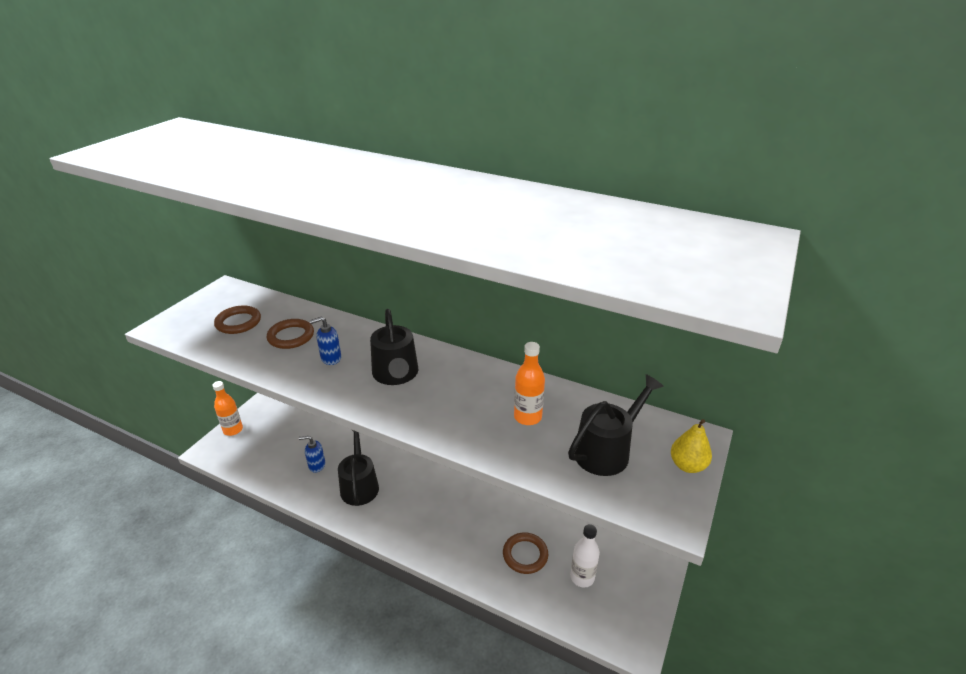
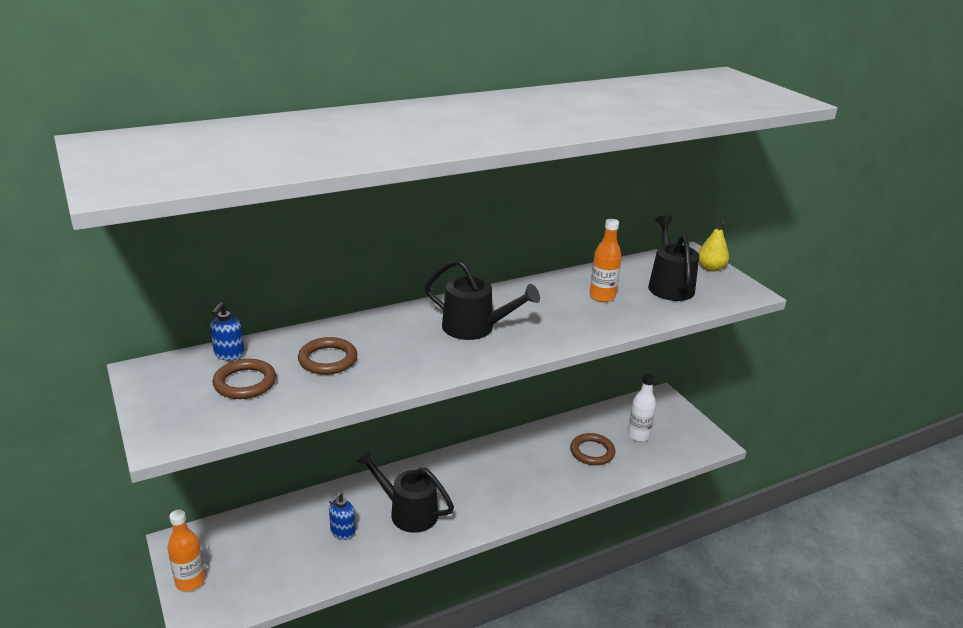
camera: 55 degrees left, 5 degrees down
blue soap dispenser [309,316,341,365] -> blue soap dispenser moved to [210,302,244,360]

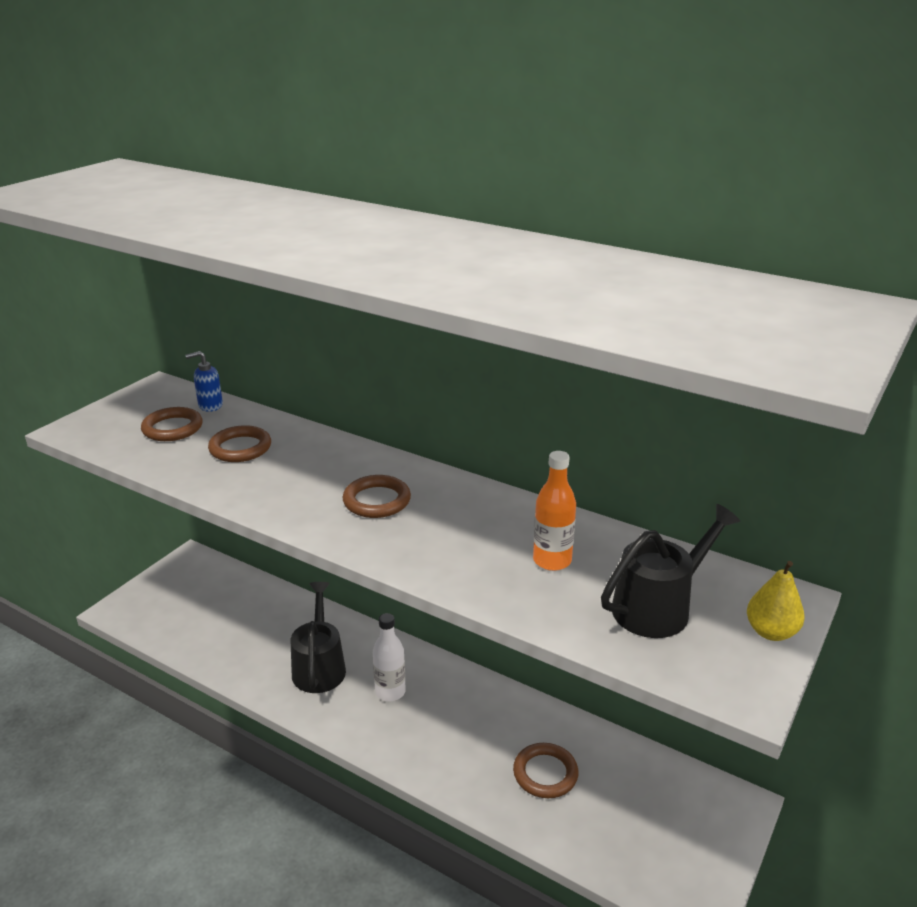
camera: 60 degrees right, 0 degrees up
orange bottle [168,510,205,591] -> none
blue soap dispenser [329,492,356,540] -> none
black watering can [425,259,540,340] -> brown ring [343,475,411,518]
white bottle [628,374,656,442] -> white bottle moved to [373,613,406,701]

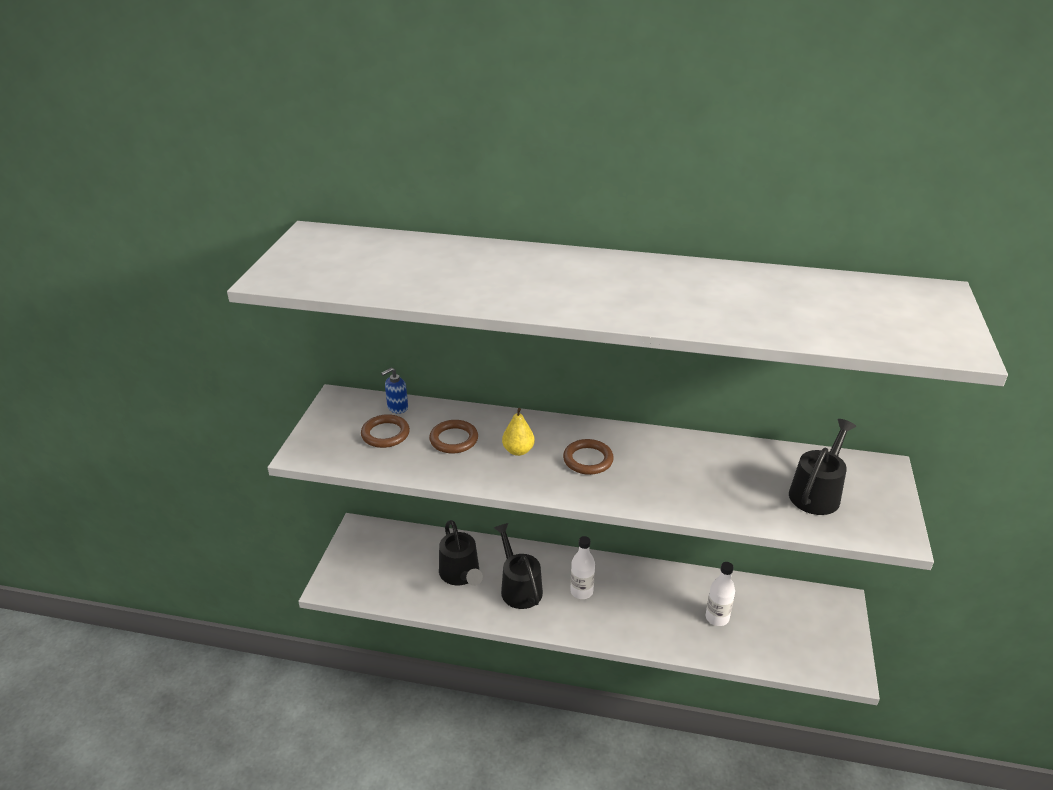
camera: 20 degrees left, 5 degrees up
brown ring [513,743,579,798] -> white bottle [706,562,735,626]
orange bottle [533,451,576,571] -> none
yellow pear [747,561,805,641] -> yellow pear moved to [502,408,535,456]
none -> black watering can [439,520,483,586]

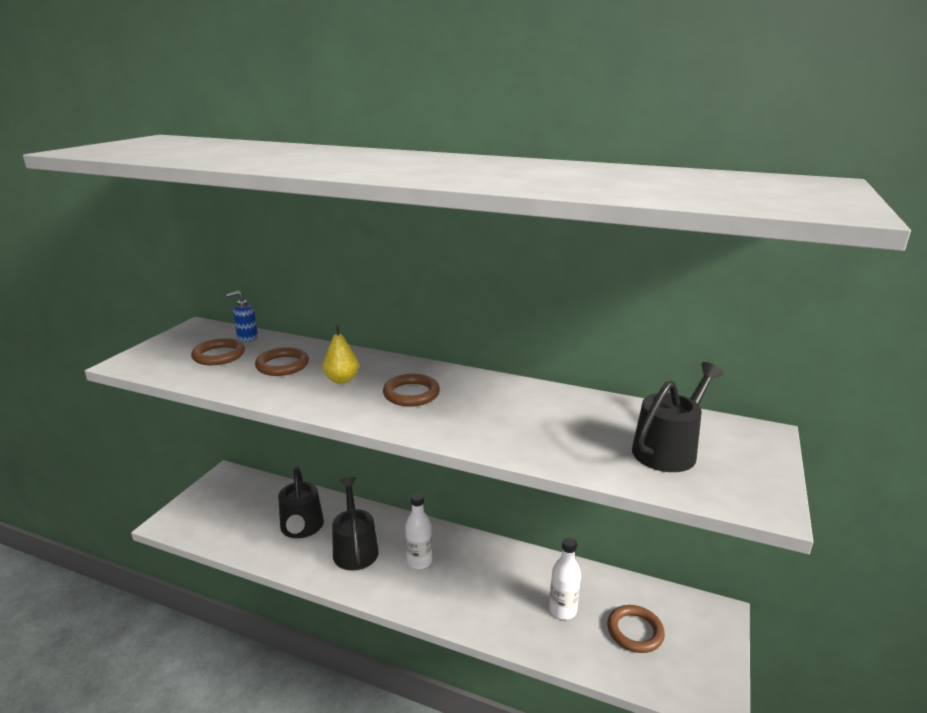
camera: 10 degrees right, 10 degrees down
none -> brown ring [607,605,665,653]

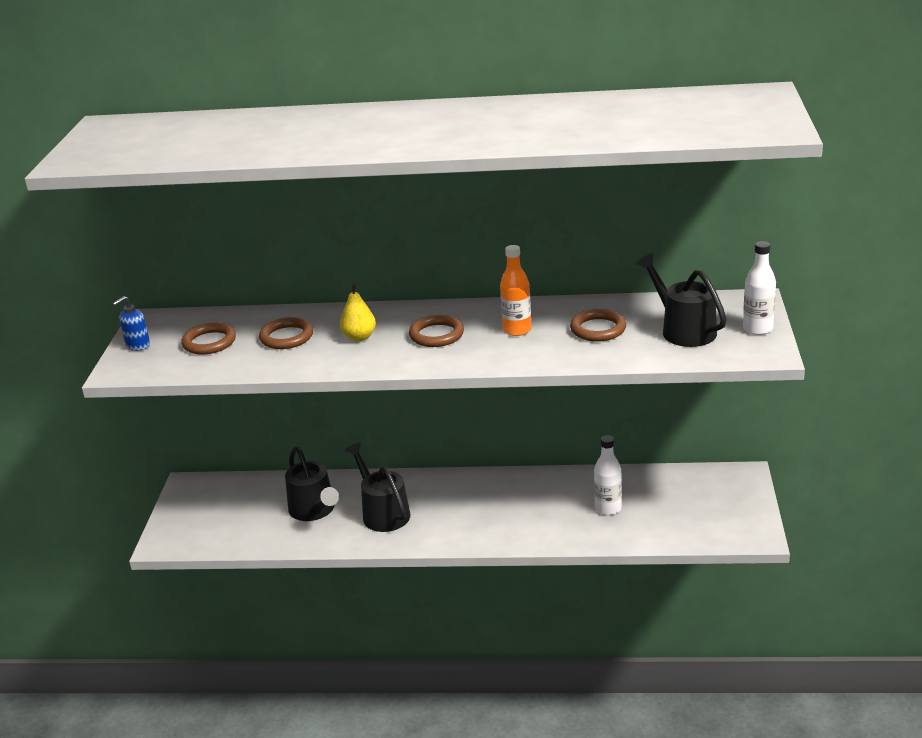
camera: 15 degrees left, 5 degrees up
blue soap dispenser [226,290,258,342] -> blue soap dispenser moved to [112,296,150,351]
white bottle [405,493,432,569] -> white bottle moved to [743,241,776,335]
brown ring [607,605,665,653] -> brown ring moved to [570,309,626,342]
black watering can [632,362,724,472] -> black watering can turned 60 degrees counterclockwise [636,253,727,347]
none -> orange bottle [500,245,532,336]

